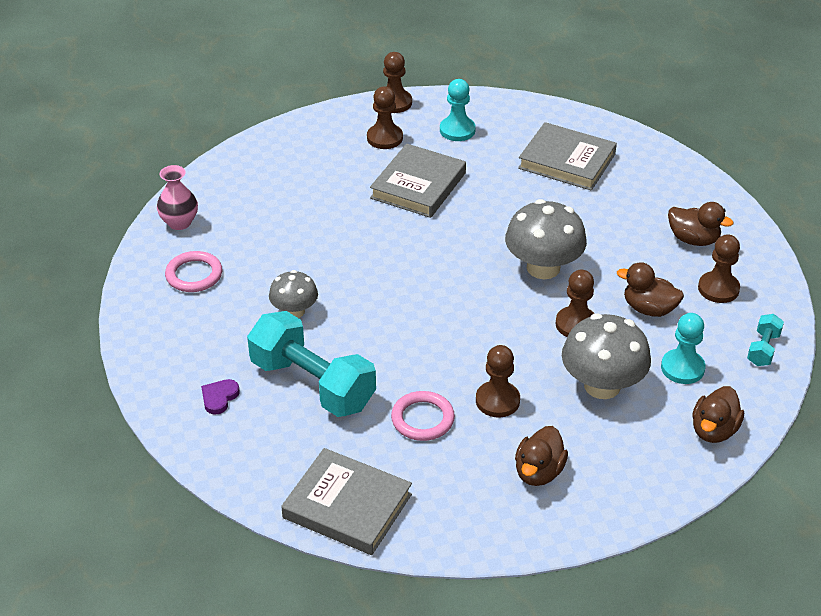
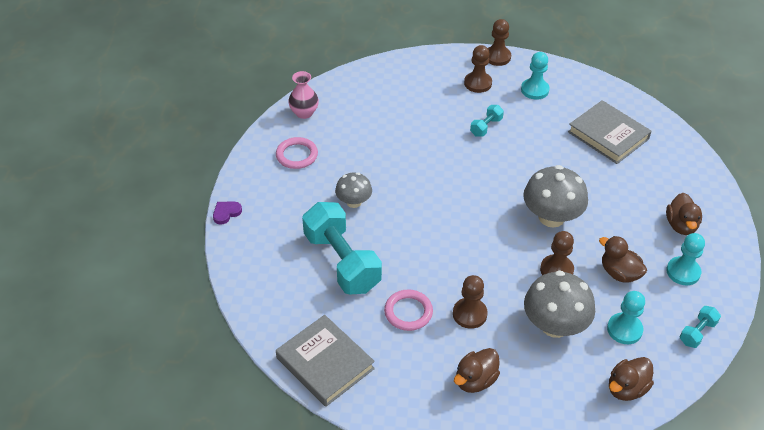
camera: 20 degrees right, 5 degrees up
purple heart [201,379,240,415] -> purple heart moved to [213,202,242,225]
grey book [370,144,466,218] -> turquoise dumbbell [470,105,504,137]
brown duck [668,202,734,246] -> brown duck turned 45 degrees clockwise [666,193,702,235]
brown pawn [698,234,740,303] -> turquoise pawn [666,233,705,285]

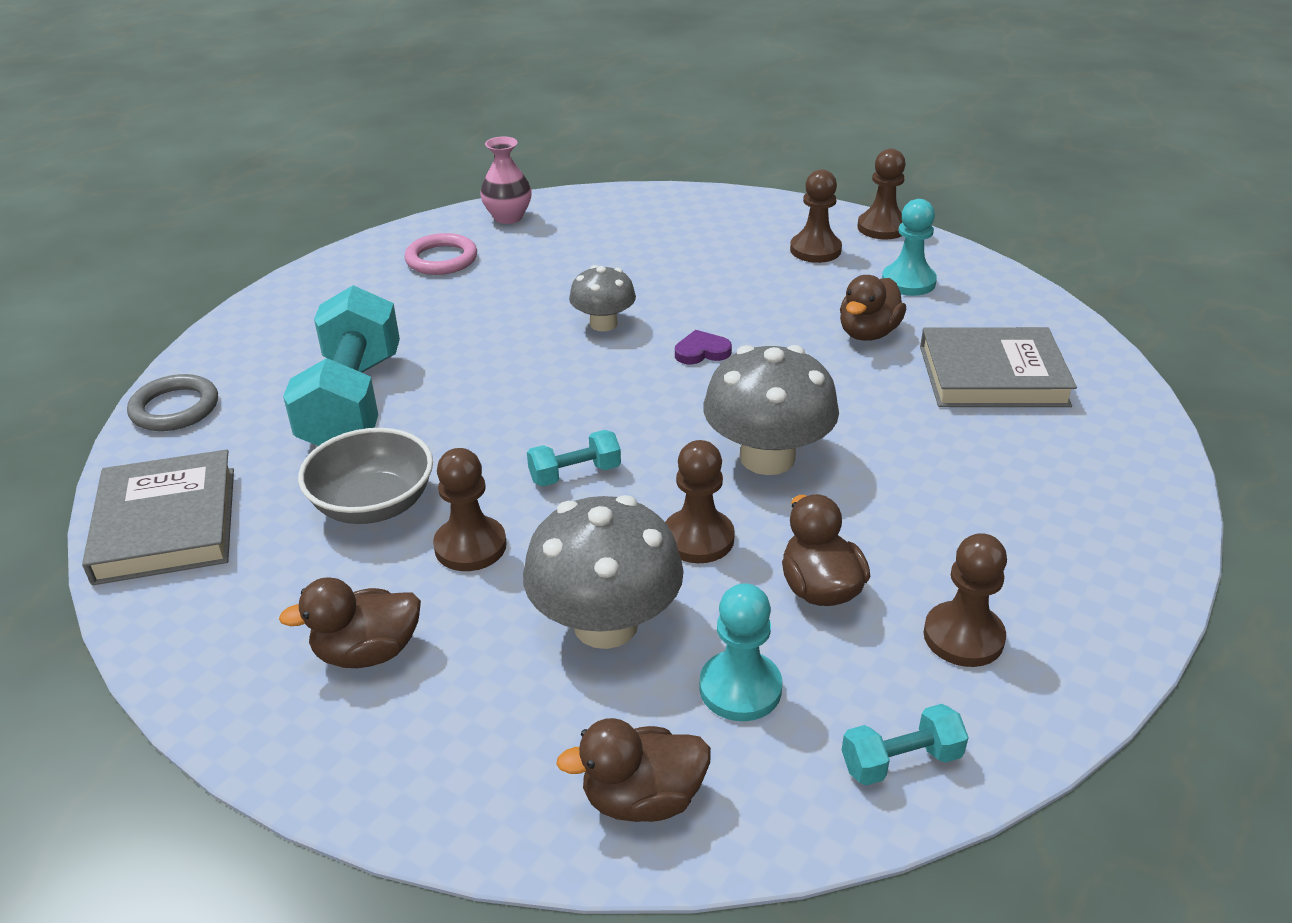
camera: 30 degrees right, 10 degrees down
purple heart [213,202,242,225] -> purple heart moved to [675,330,732,364]
grey mushroom [335,172,372,208] -> grey mushroom moved to [569,265,636,331]
pink ring [384,290,433,331] -> grey bowl [298,428,433,524]
turquoise dumbbell [470,105,504,137] -> turquoise dumbbell moved to [527,430,621,487]
grey book [568,100,652,164] -> grey book turned 75 degrees counterclockwise [920,327,1077,407]
brown duck [666,193,702,235] -> brown duck moved to [840,275,906,341]
turquoise pawn [666,233,705,285] -> brown pawn [923,533,1007,667]
none -> grey ring [127,374,218,431]

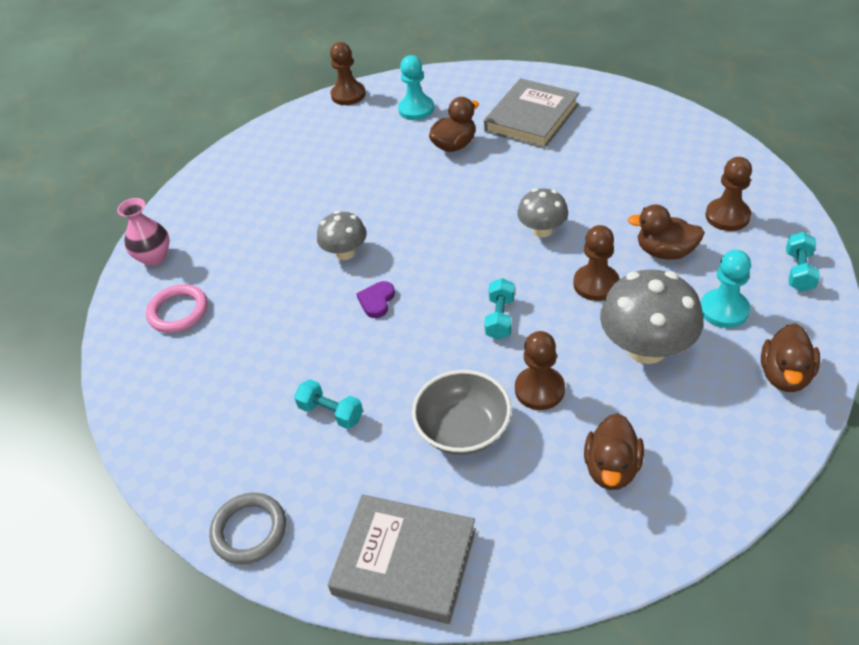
camera: 55 degrees left, 10 degrees up
turquoise dumbbell [283,285,400,446] -> turquoise dumbbell [294,379,363,429], size x0.44
purple heart [675,330,732,364] -> purple heart moved to [356,281,395,318]
grey mushroom [703,345,839,475] -> grey mushroom [517,188,568,237], size x0.59
brown pawn [790,169,842,263] -> none
brown duck [840,275,906,341] -> brown duck turned 105 degrees counterclockwise [429,97,479,152]

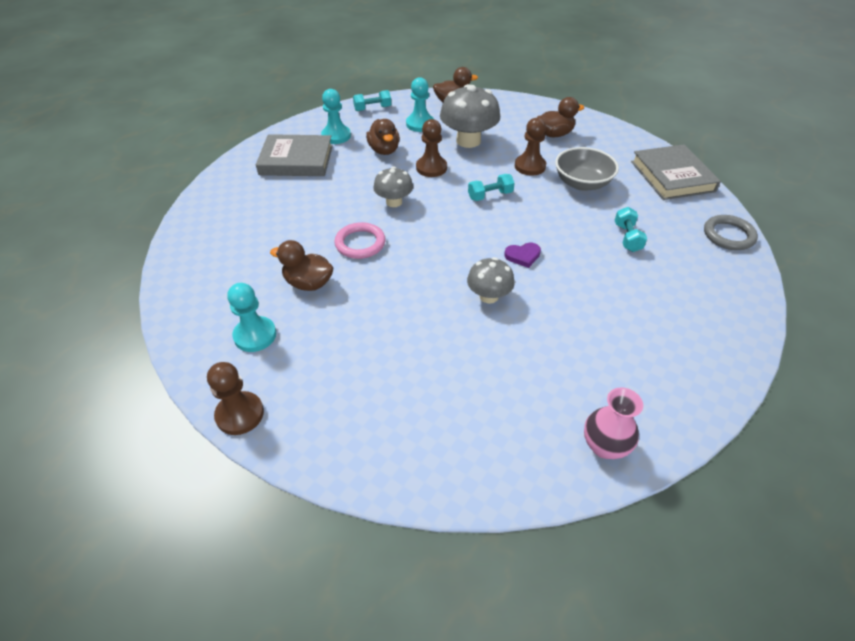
camera: 125 degrees left, 0 degrees up
pink ring [146,284,208,333] -> pink ring moved to [334,222,385,259]
grey book [484,78,579,149] -> grey book moved to [256,134,333,176]
brown pawn [705,157,752,231] -> turquoise pawn [321,89,351,144]

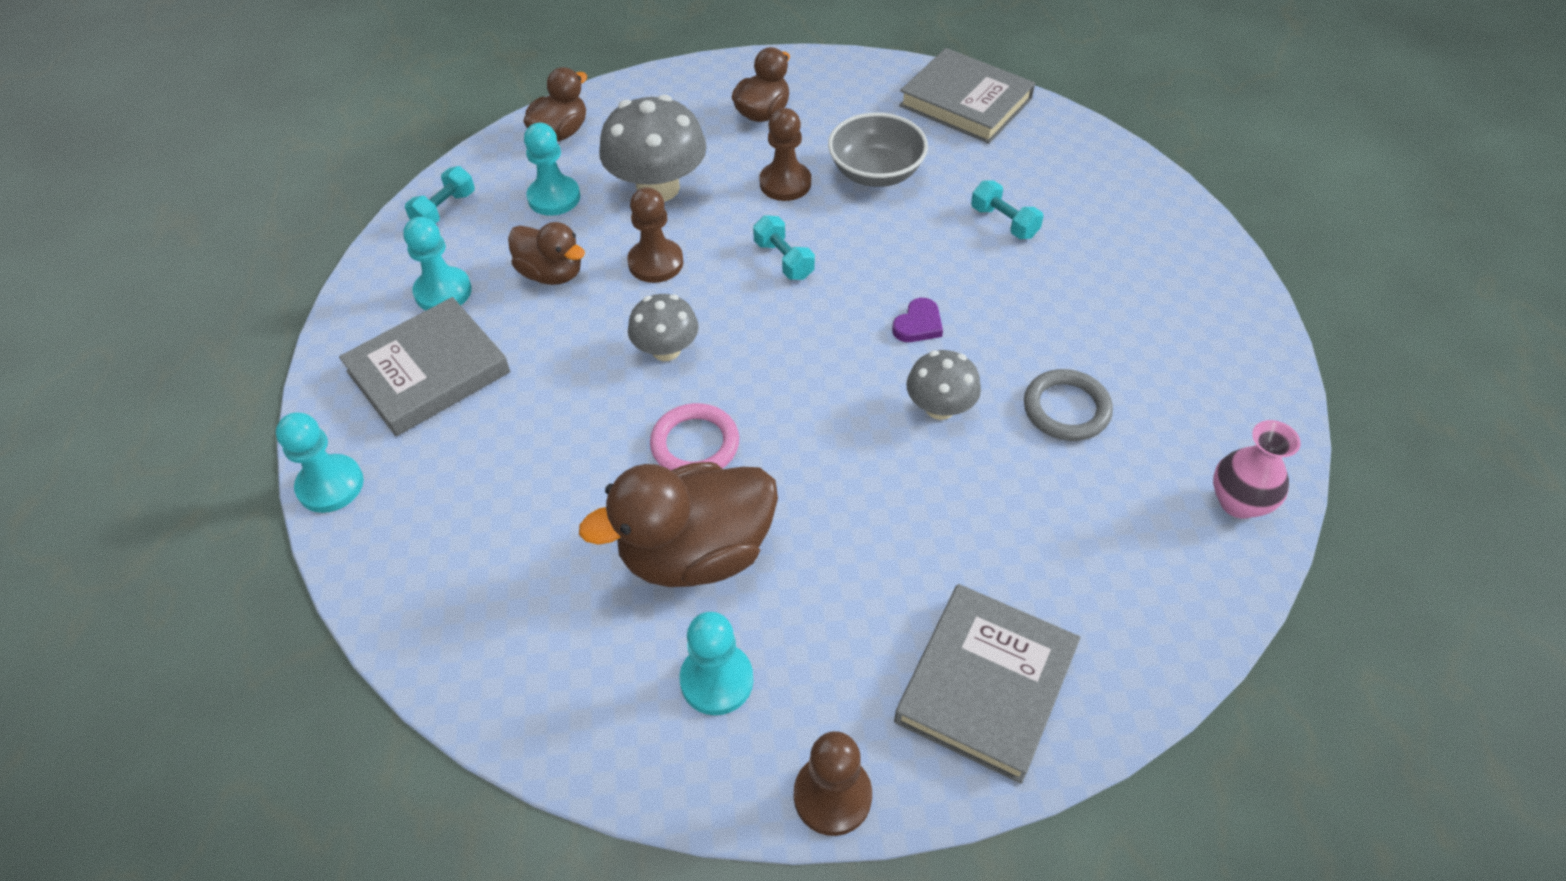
camera: 40 degrees left, 5 degrees up
brown duck [270,240,334,291] -> brown duck [579,462,778,587], size x1.69
turquoise dumbbell [468,174,515,201] -> turquoise dumbbell turned 60 degrees counterclockwise [753,215,815,280]
grey ring [704,215,758,250] -> grey ring moved to [1024,369,1113,441]
none -> turquoise pawn [276,412,364,513]
none -> grey book [894,584,1081,784]

